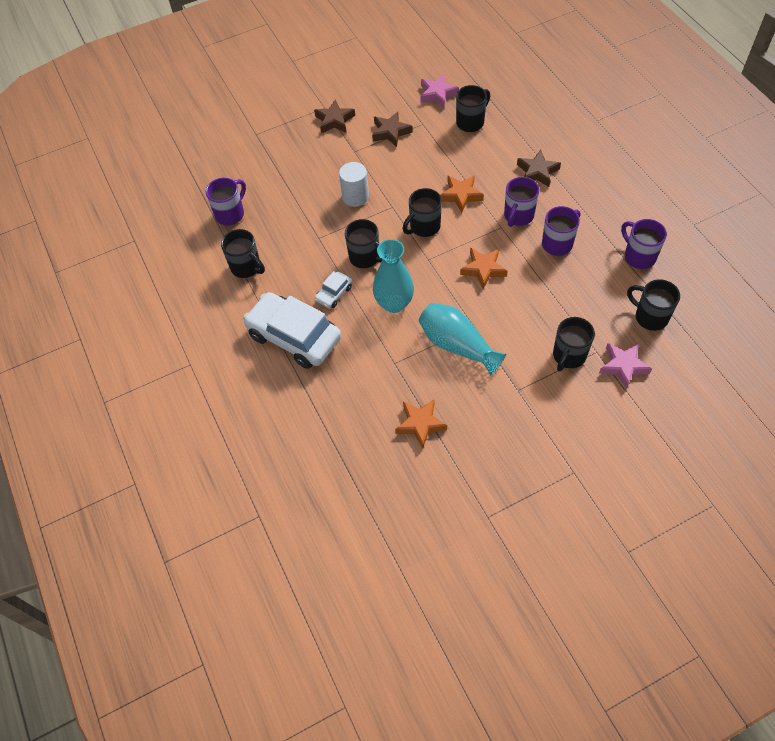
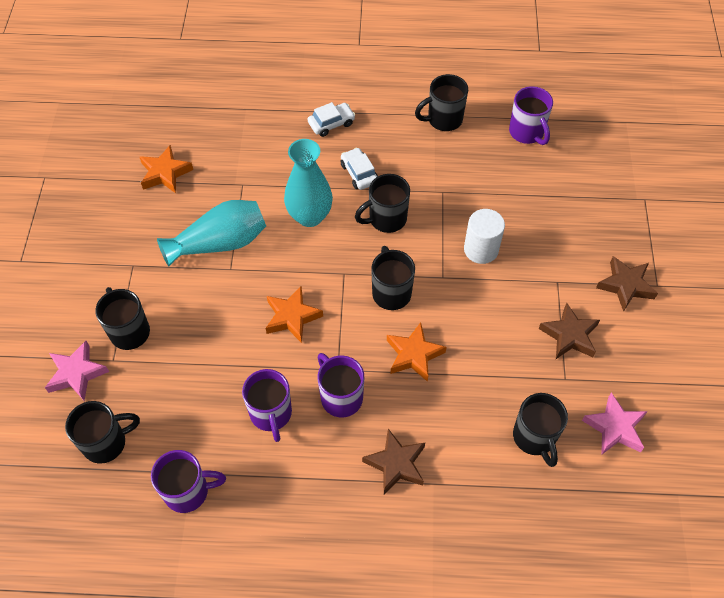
camera: 115 degrees right, 0 degrees up
white car [243,292,341,369] -> white car [308,102,355,137], size x0.45

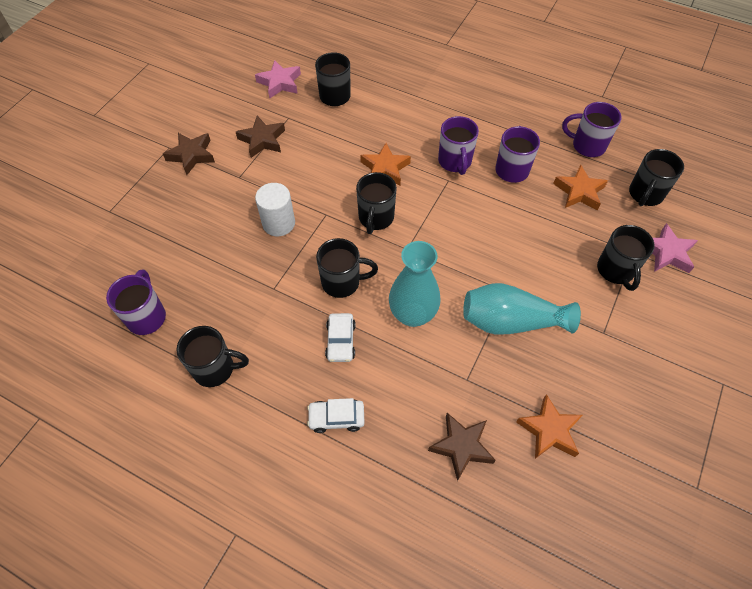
camera: 155 degrees left, 0 degrees up
black mug [65,401,140,464] -> black mug turned 60 degrees counterclockwise [629,149,684,206]
orange star [266,286,323,343] -> orange star moved to [553,165,608,211]
brown star [362,429,425,494] -> brown star moved to [428,413,496,481]

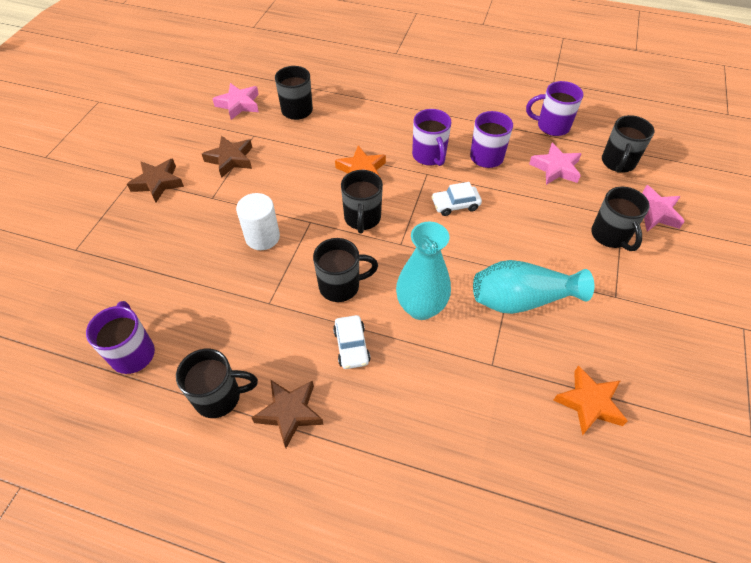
camera: 10 degrees left, 5 degrees down
white car [307,398,365,433] -> white car moved to [431,182,482,216]
brown star [428,413,496,481] -> brown star moved to [252,380,324,448]
orange star [553,165,608,211] -> pink star [529,143,581,185]

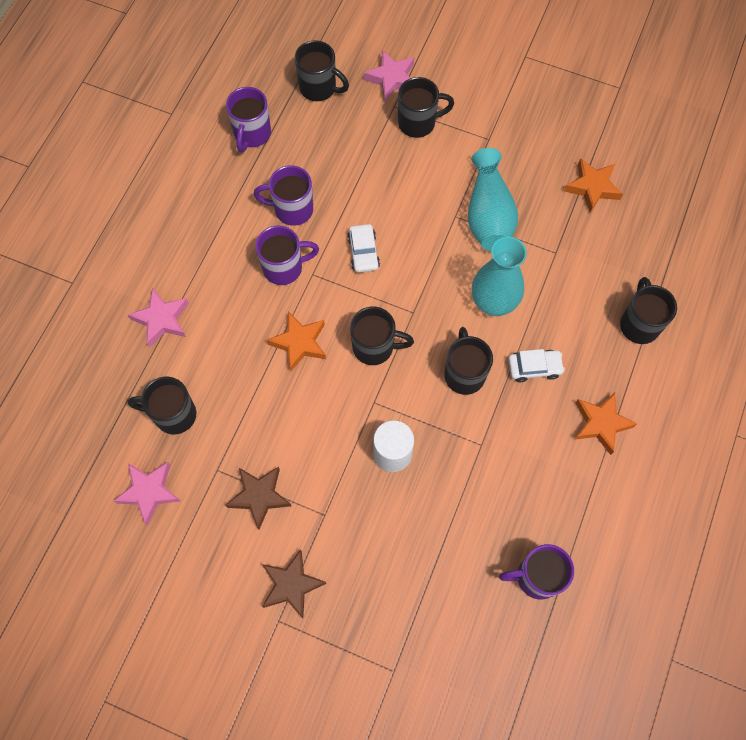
camera: 85 degrees left, 15 degrees up
black mug [176,349,258,418] -> black mug moved to [620,277,677,344]
brown star [252,380,324,448] -> orange star [574,392,637,455]
pink star [529,143,581,185] -> pink star moved to [128,288,189,347]

